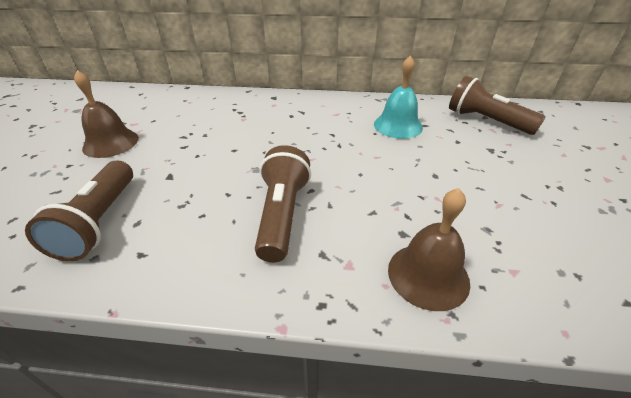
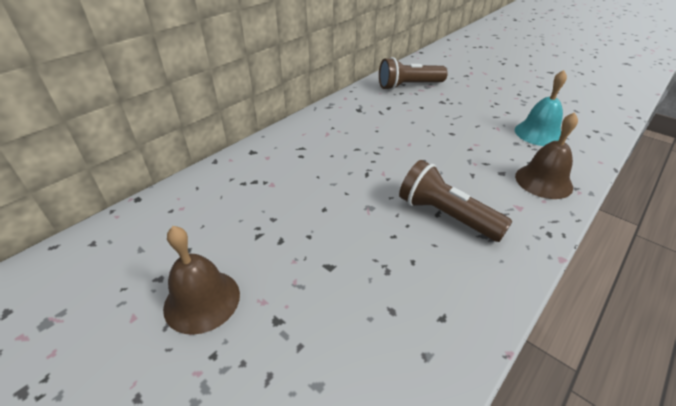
camera: 55 degrees left, 0 degrees up
brown flashlight [25,160,133,261] -> none
turquoise bell [374,55,423,139] -> turquoise bell moved to [515,70,567,146]

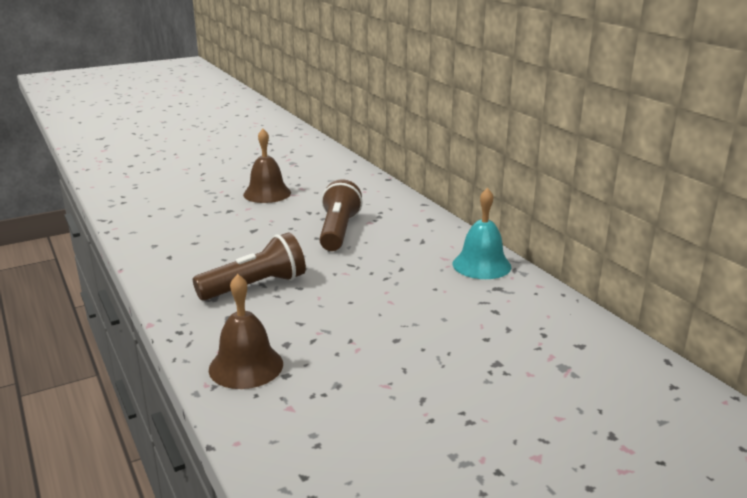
camera: 110 degrees right, 15 degrees down
brown flashlight [379,57,448,90] -> brown flashlight moved to [319,179,363,251]
turquoise bell [515,70,567,146] -> turquoise bell moved to [453,188,511,279]

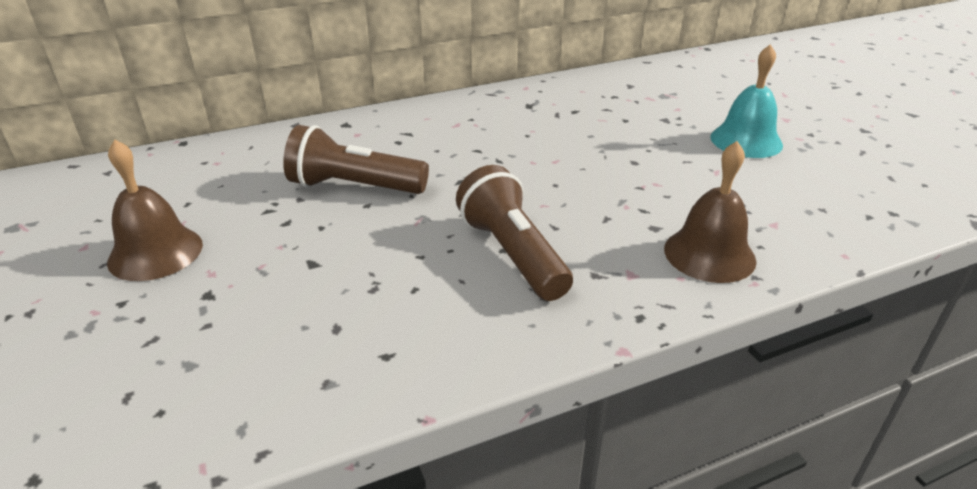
camera: 85 degrees left, 10 degrees up
turquoise bell [453,188,511,279] -> turquoise bell moved to [710,44,783,158]

